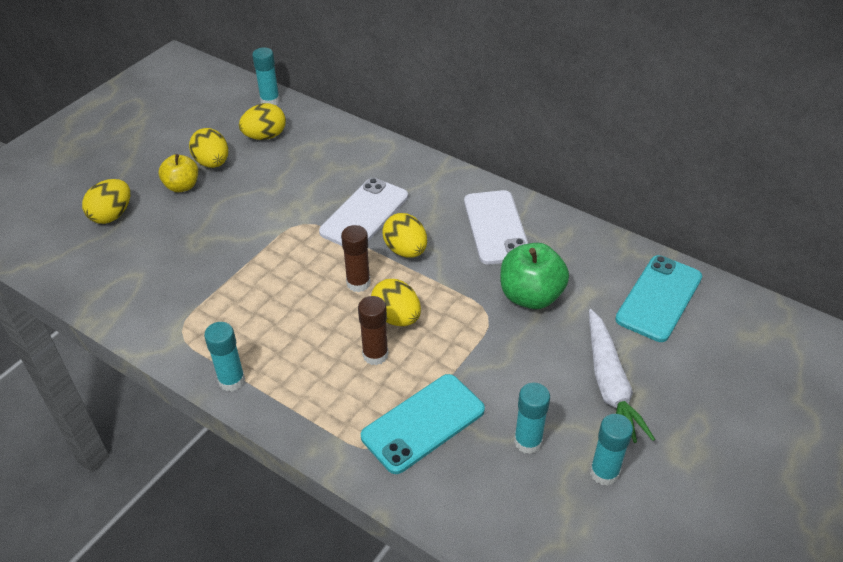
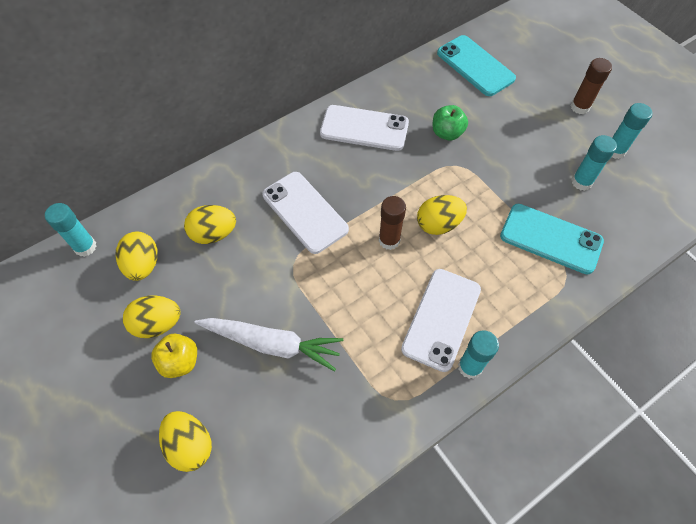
camera: 70 degrees left, 15 degrees up
brown glue stick [358,296,388,365] -> brown glue stick moved to [571,58,612,114]
turquoise phone [361,374,485,474] -> turquoise phone turned 45 degrees counterclockwise [500,204,604,274]
yellow egg [382,213,427,258] -> yellow egg moved to [184,205,236,244]
green apple [501,243,569,309] -> green apple [433,105,468,140], size x0.65
white carrot [589,309,655,443] -> white carrot moved to [194,318,343,372]
none -> white phone [401,269,481,372]

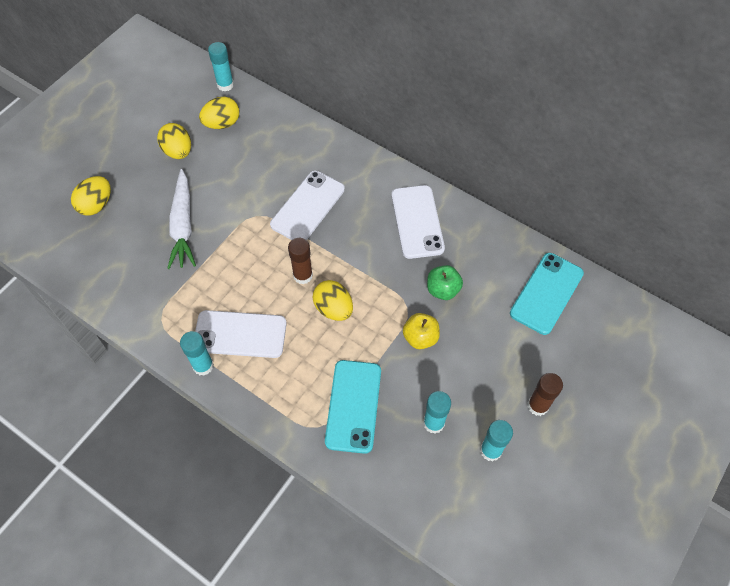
camera: 70 degrees right, 0 degrees up
yellow apple [151,334,197,378] -> yellow apple moved to [403,313,440,349]
yellow egg [184,205,236,244] -> none

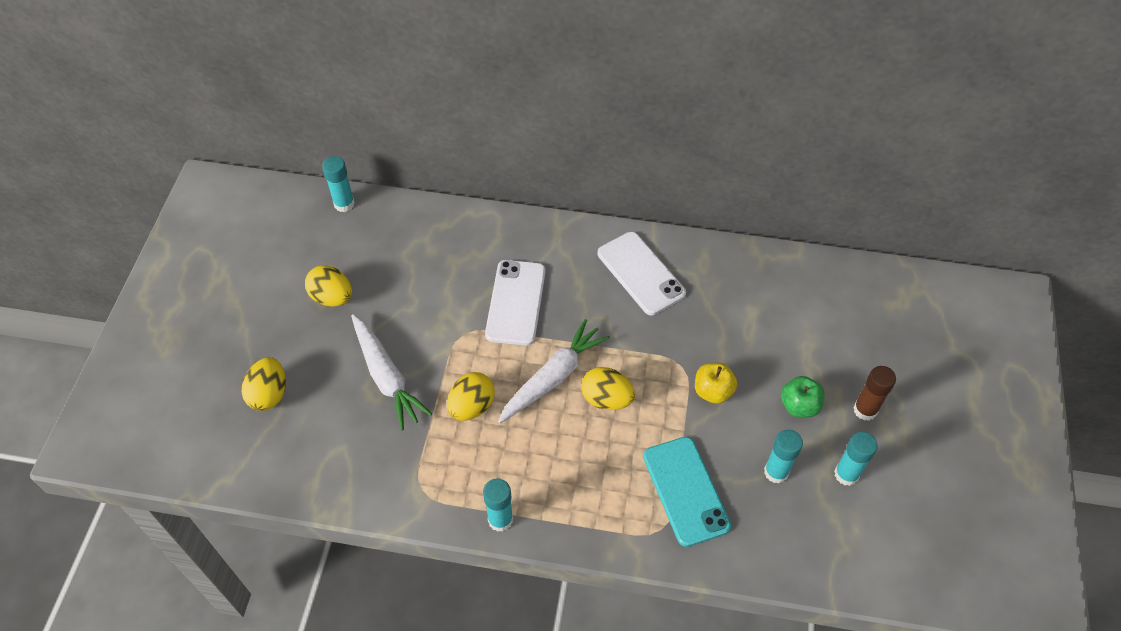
camera: 25 degrees left, 5 degrees down
white phone [195,310,287,358] -> none
yellow egg [199,97,239,129] -> yellow egg moved to [447,372,495,421]
brown glue stick [288,238,313,284] -> white carrot [498,319,610,423]
green apple [427,265,463,300] -> green apple moved to [781,376,824,418]
turquoise phone [510,253,584,335] -> none

